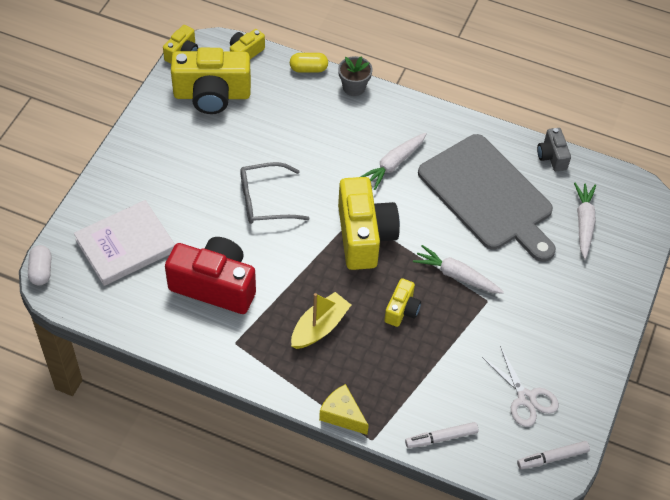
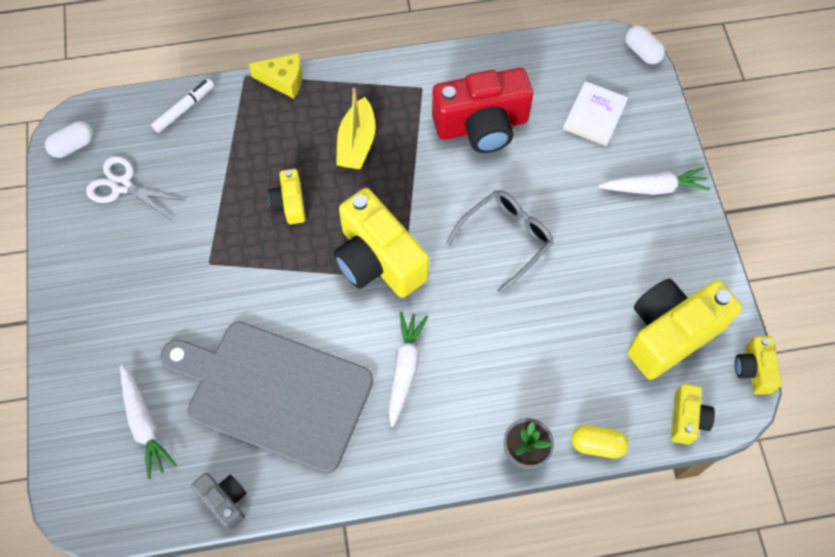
camera: 150 degrees right, 10 degrees up
white book [74,200,175,286] -> white book [563,81,628,146], size x0.64
yellow capsule [290,53,328,73] -> yellow capsule turned 45 degrees clockwise [572,425,628,459]
white carrot [413,245,504,294] -> white carrot moved to [598,167,710,195]
white marker [517,441,590,469] -> white capsule [45,121,93,158]

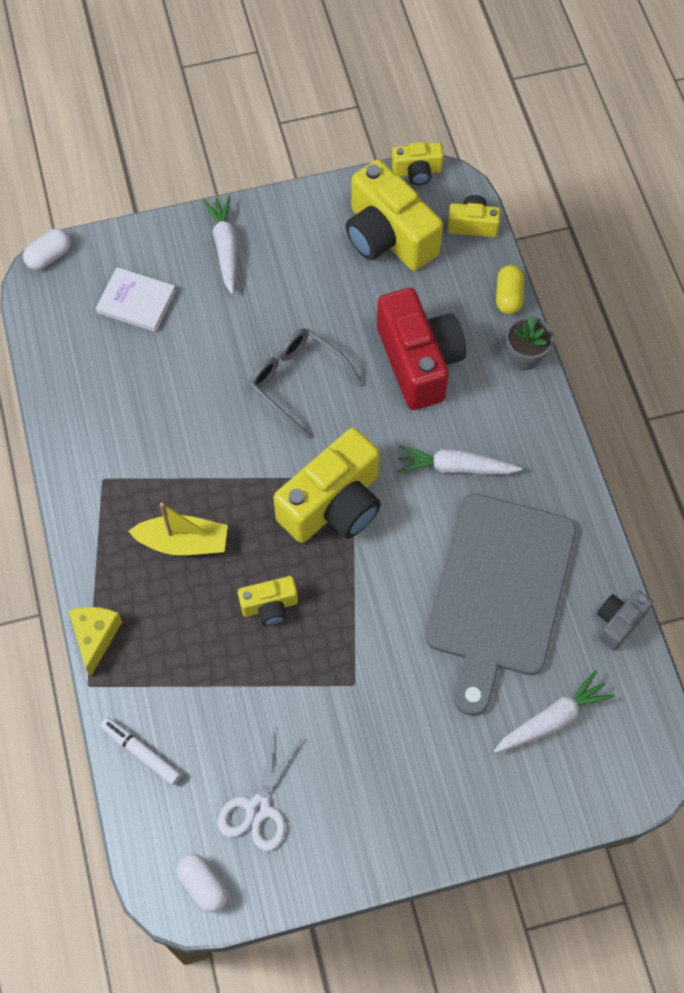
camera: 95 degrees left, 0 degrees up
red camera [432,68,533,153] -> red camera moved to [377,288,466,410]

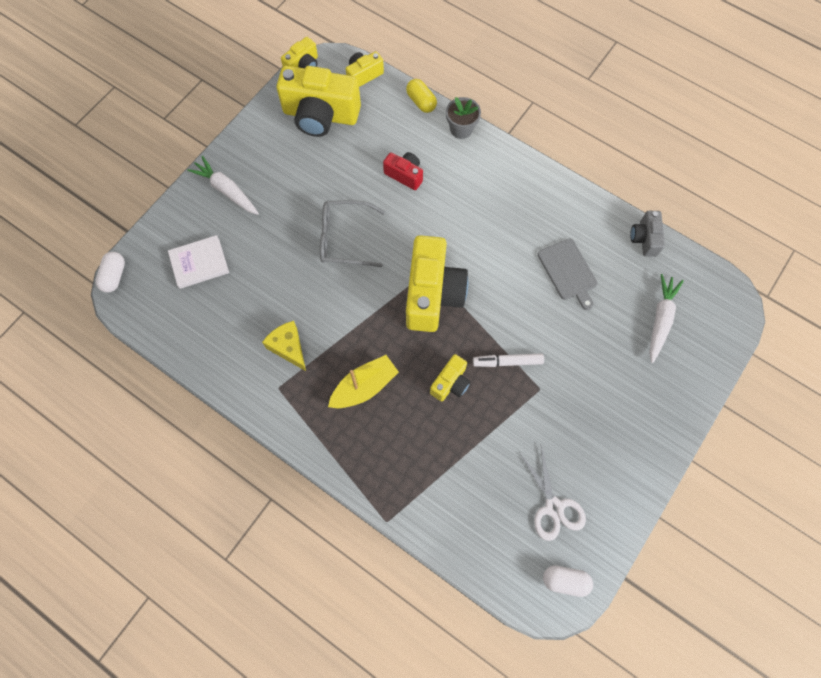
camera: 40 degrees left, 5 degrees up
yellow cheese [68,607,122,677] -> yellow cheese moved to [262,321,306,371]
white marker [100,717,181,785] -> white marker moved to [473,353,544,367]
red camera [377,288,466,410] -> red camera [383,152,423,190], size x0.50
white carrot [397,445,522,474] -> none
grey cutting board [425,493,576,716] -> grey cutting board [538,239,598,310], size x0.46

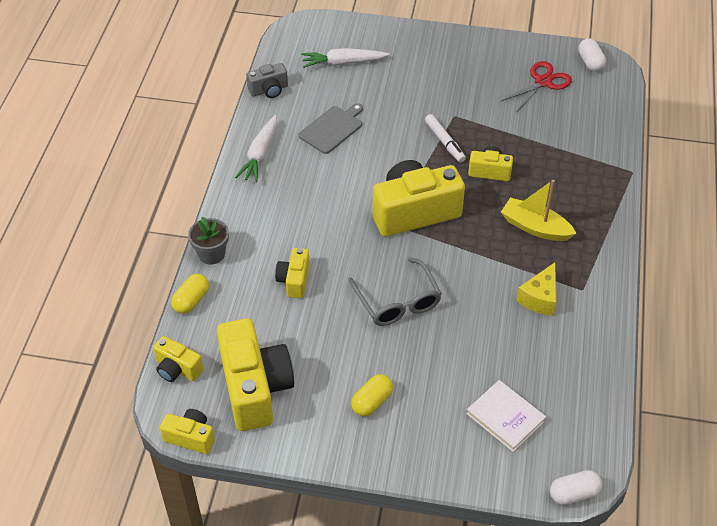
camera: 115 degrees left, 20 degrees down
white carrot [187,156,259,215] -> white carrot moved to [235,115,277,182]
red camera [383,152,423,190] -> yellow camera [275,248,310,298]
white scissors [519,446,586,541] -> red scissors [501,61,572,111]
none -> yellow capsule [351,374,393,416]

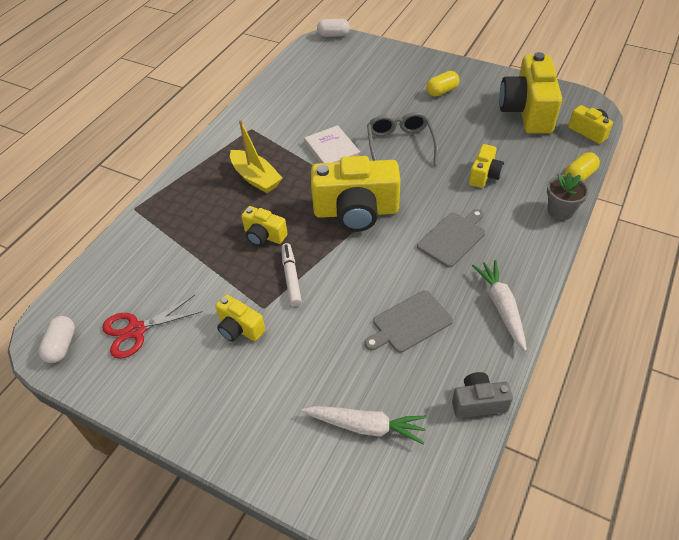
camera: 160 degrees left, 0 degrees up
yellow camera [160,409,215,454] -> yellow camera moved to [215,294,265,342]
white carrot [235,115,277,182] -> white carrot turned 45 degrees counterclockwise [472,260,527,351]
white book [466,380,546,452] -> white book moved to [304,125,360,163]
yellow cheese [516,262,556,316] -> none
none -> grey cutting board [417,209,485,268]

